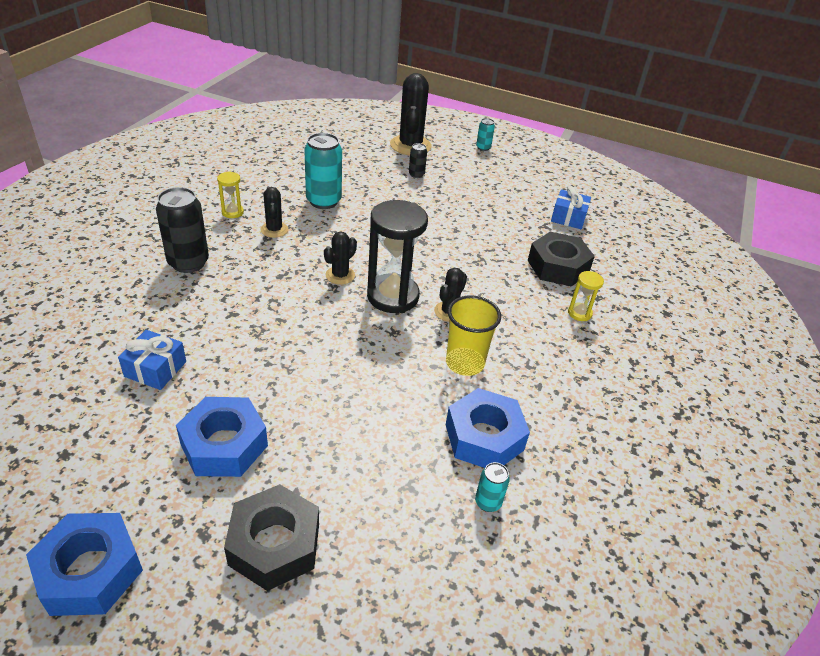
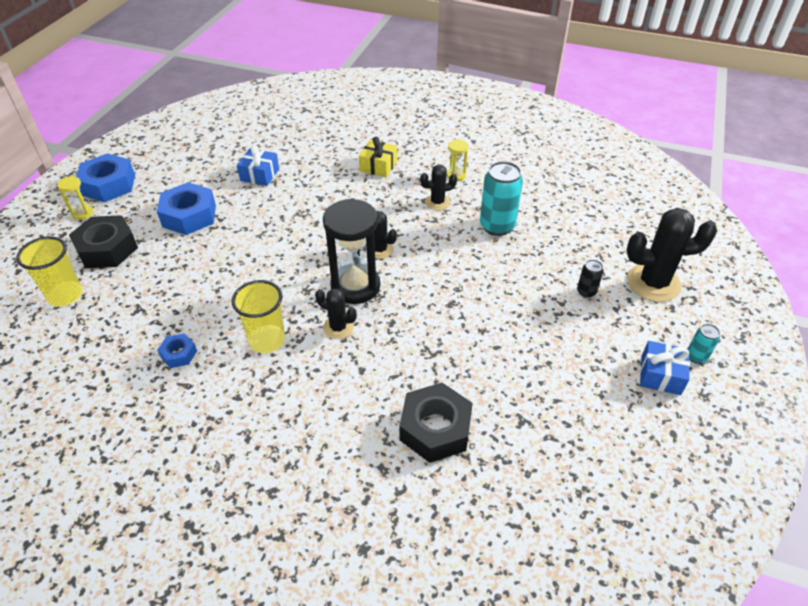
camera: 90 degrees right, 5 degrees up
black can [156,187,209,273] -> yellow gift [359,137,397,178]
blue nut [446,388,530,468] -> blue nut [157,333,197,368], size x0.51
turquoise can [475,462,510,512] -> none
blue gift [551,186,591,229] -> blue gift moved to [640,341,690,395]
yellow hourglass [568,271,604,321] -> yellow hourglass moved to [57,176,93,220]
none -> yellow cup [16,236,83,306]

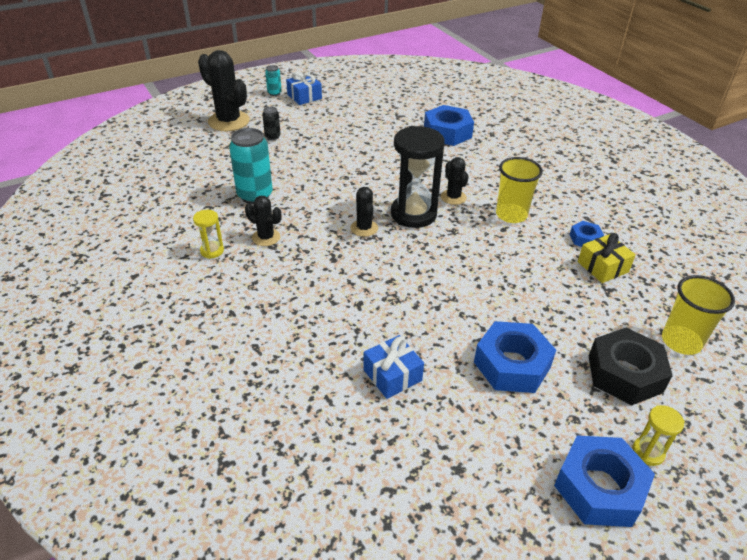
camera: 140 degrees left, 5 degrees down
yellow gift [359,137,397,178] -> yellow gift moved to [578,233,636,283]
black nut [399,383,473,463] -> blue nut [424,105,474,146]

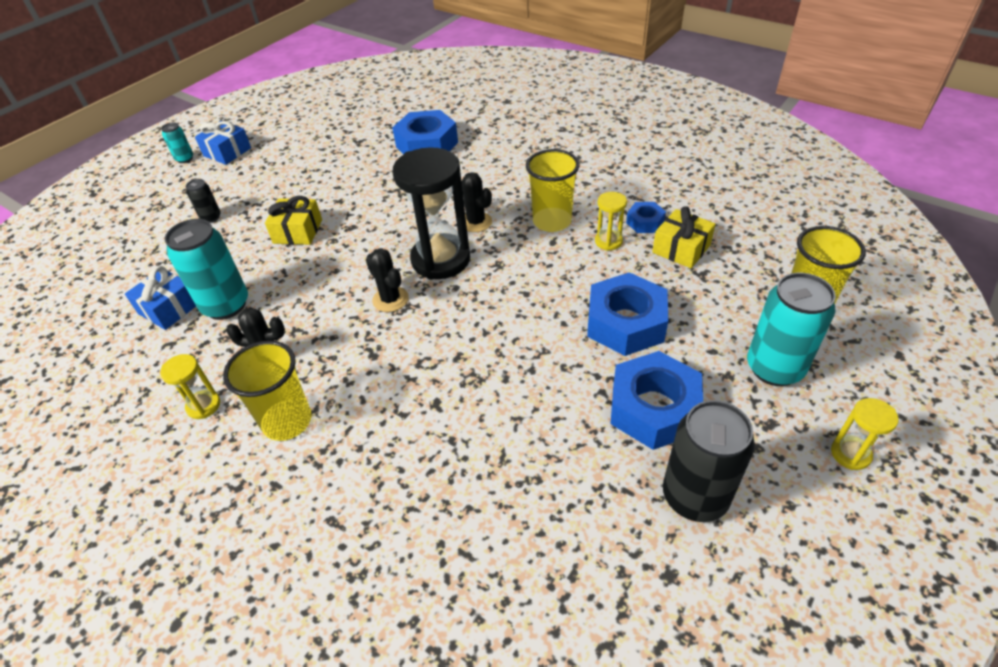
camera: 20 degrees left, 5 degrees up
black cactus [198,50,250,131] -> none
blue gift [363,335,424,399] -> blue gift moved to [125,266,196,330]
blue nut [554,435,655,527] -> blue nut moved to [587,272,668,356]
black nut [589,328,673,405] -> turquoise can [747,273,836,386]
none -> yellow cup [223,340,312,441]
none -> yellow gift [265,196,322,245]
none -> yellow hourglass [595,192,627,251]
none -> black can [663,400,755,522]

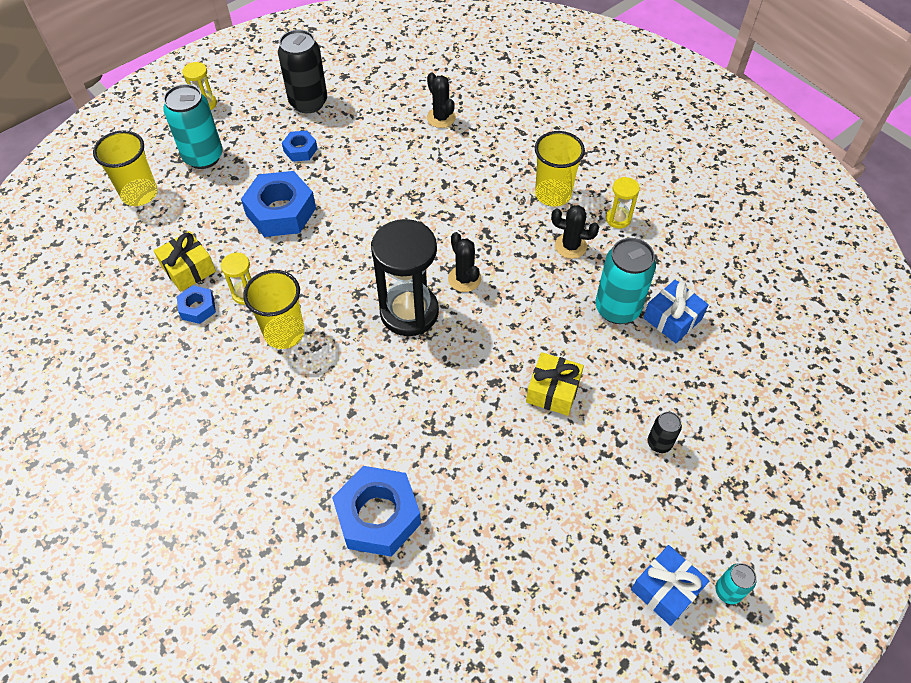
camera: 170 degrees left, 10 degrees up
black cactus [461,172,492,232] -> black cactus moved to [427,72,456,128]
blue nut [611,351,703,450] -> blue nut [282,131,318,162], size x0.51

